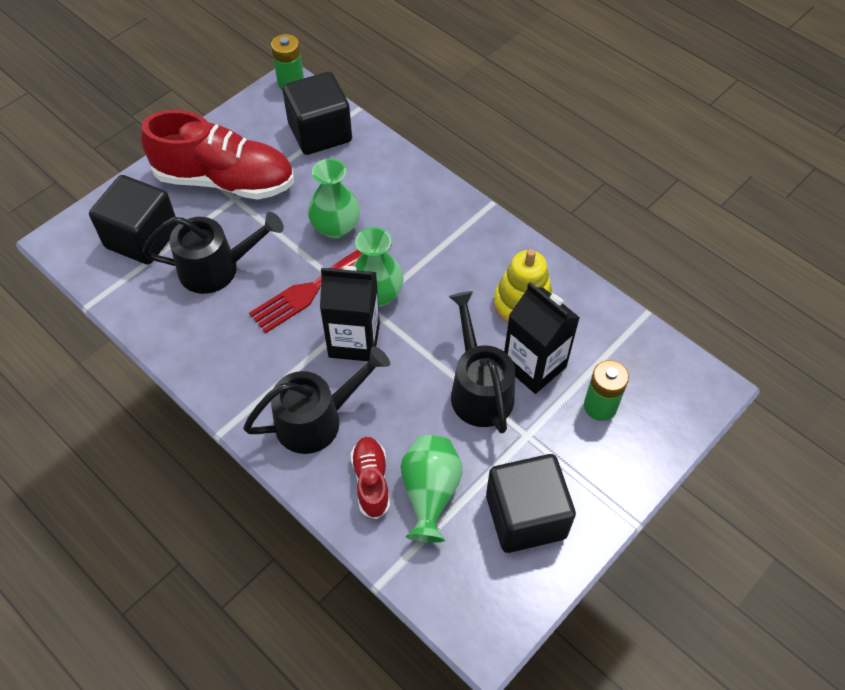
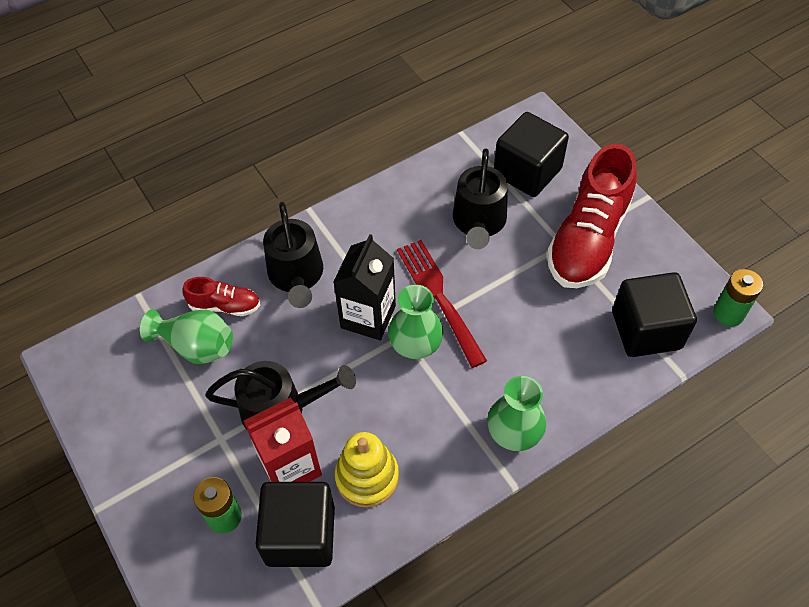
camera: 105 degrees right, 0 degrees up
green vase [308,159,360,238] -> green vase moved to [488,376,546,451]
black cube [486,454,576,553] -> black cube moved to [256,482,335,567]
black carton [504,282,580,394] -> red carton [244,398,322,482]

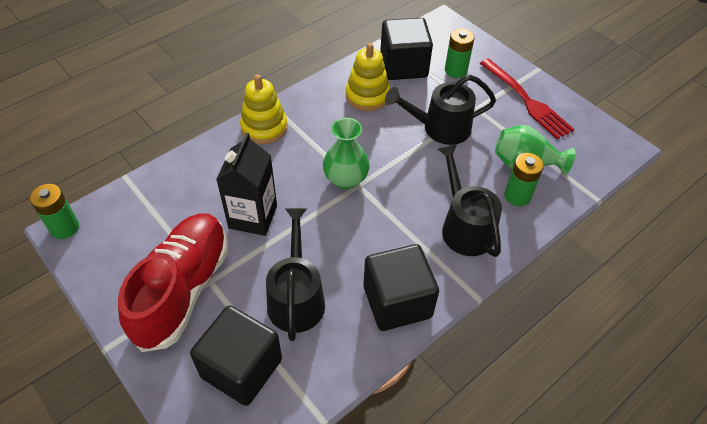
camera: 170 degrees right, 5 degrees down
red shoe [182,277,260,316] -> green battery [504,153,544,206]
red carton [244,398,322,482] -> none
black carton [333,234,396,340] -> black carton moved to [216,133,277,236]
red fork [397,240,487,368] -> red fork moved to [480,58,574,139]
green vase [488,376,546,451] -> yellow stacking toy [240,74,287,144]
black cube [612,272,697,357] -> black cube moved to [363,244,439,331]

